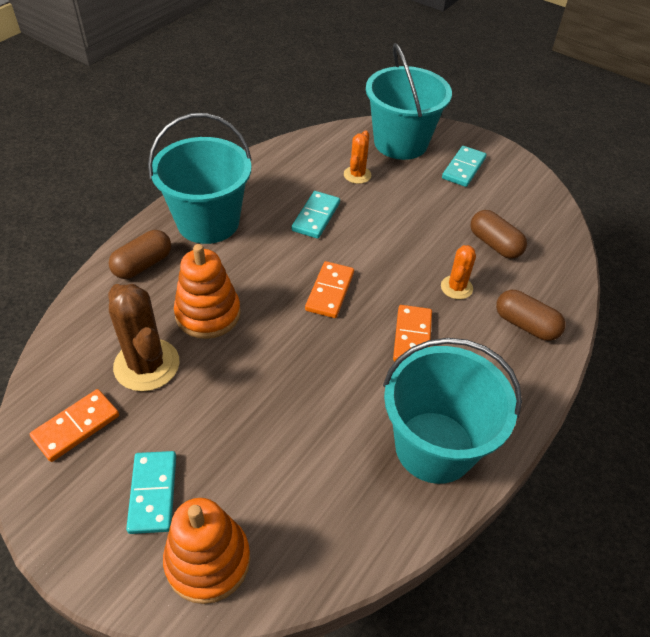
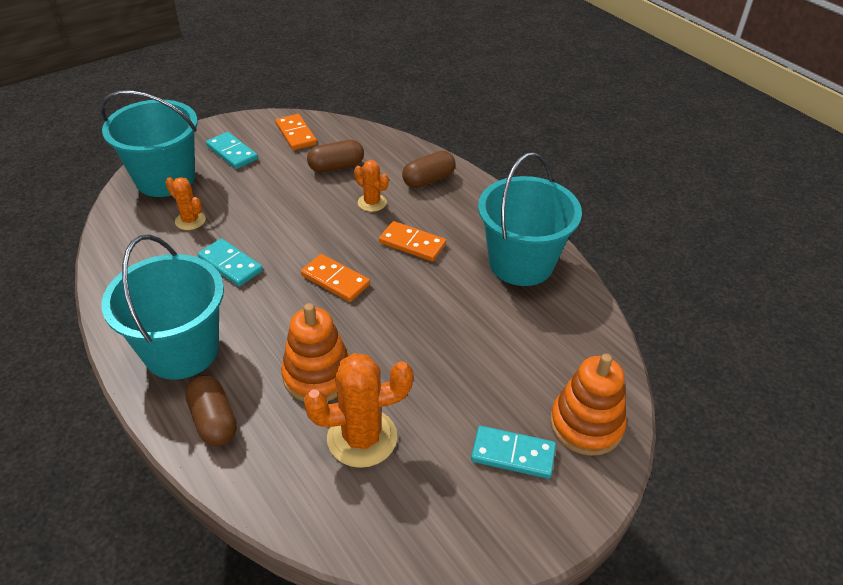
camera: 70 degrees left, 5 degrees down
orange domino [30,389,119,462] -> orange domino moved to [275,114,317,150]
brown cactus [108,284,179,391] -> orange cactus [304,353,413,468]

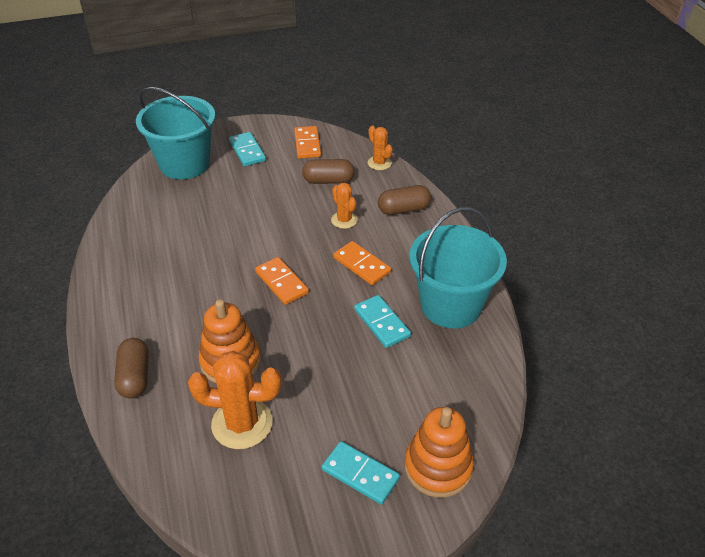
camera: 20 degrees right, 0 degrees up
turquoise bucket [101,234,224,380] -> none
orange cactus [165,177,206,230] -> orange cactus moved to [368,125,393,170]
turquoise domino [198,238,263,287] -> turquoise domino moved to [354,295,411,348]

